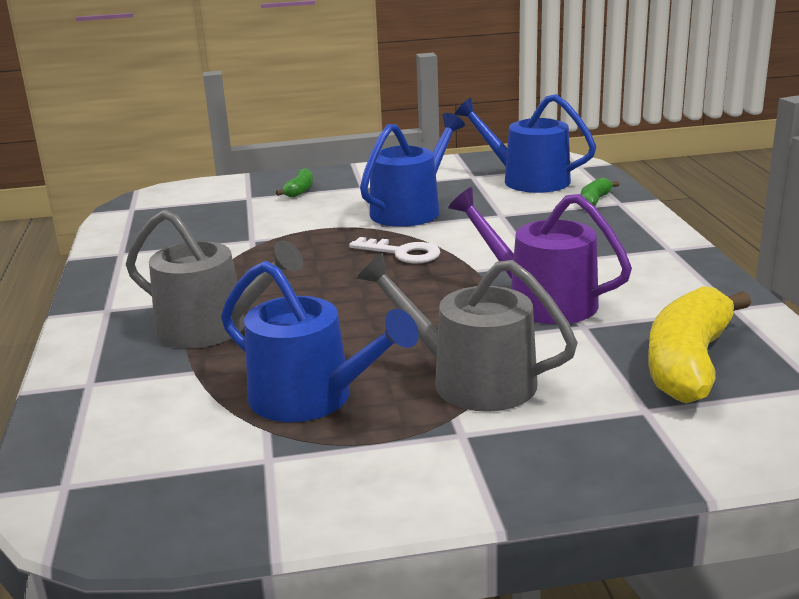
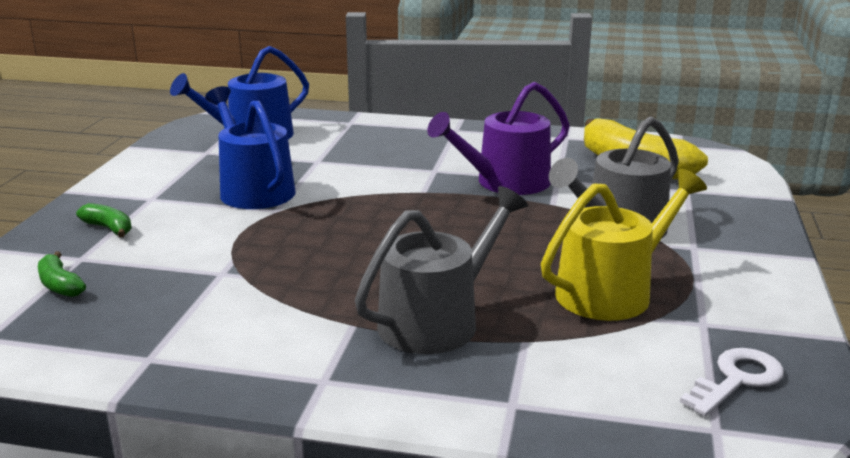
camera: 70 degrees left, 0 degrees up
blue watering can [221,261,419,422] -> yellow watering can [541,169,707,321]
white key [349,237,440,263] -> white key moved to [680,348,784,416]
green banana [581,178,619,206] -> green banana moved to [38,252,86,297]

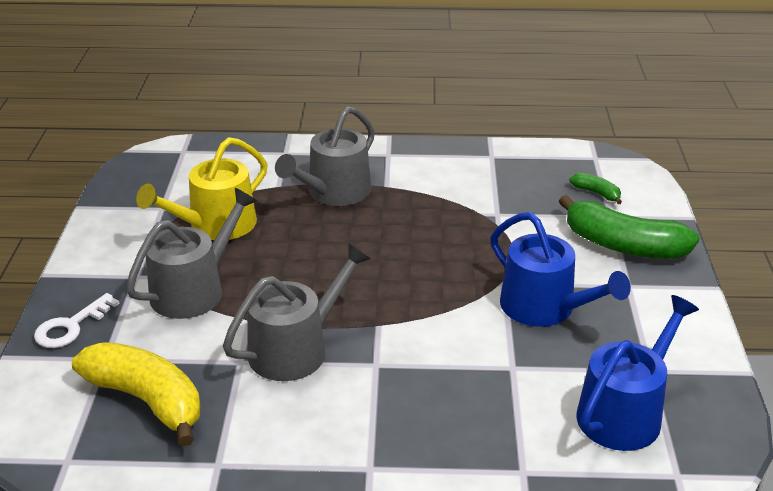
camera: 170 degrees right, 10 degrees up
green banana [76,203,132,238] -> green banana [559,195,700,258], size x2.19
purple watering can [427,82,570,195] -> grey watering can [223,243,371,381]
white key [680,348,784,416] -> white key moved to [34,293,120,348]

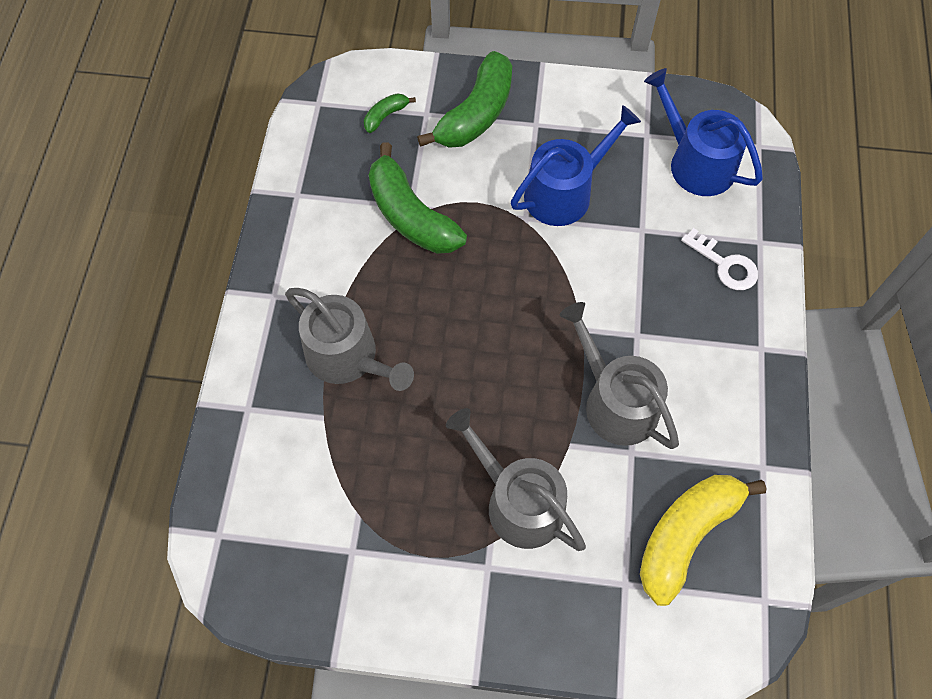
camera: 85 degrees left, 30 degrees up
white key [34,293,120,348] -> white key moved to [681,228,758,290]
yellow watering can [136,137,268,240] -> none
none -> green banana [369,142,467,254]

